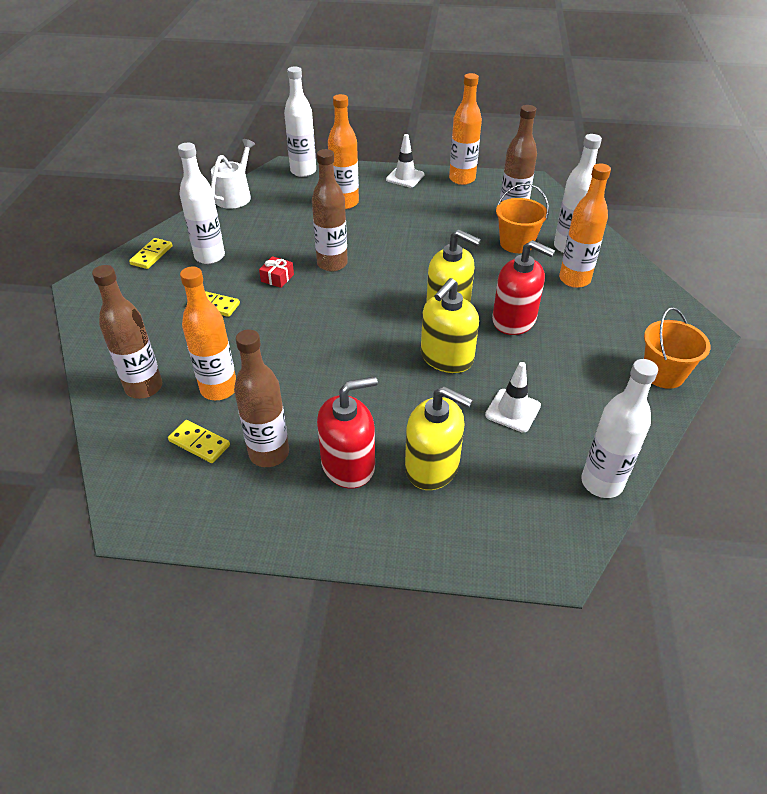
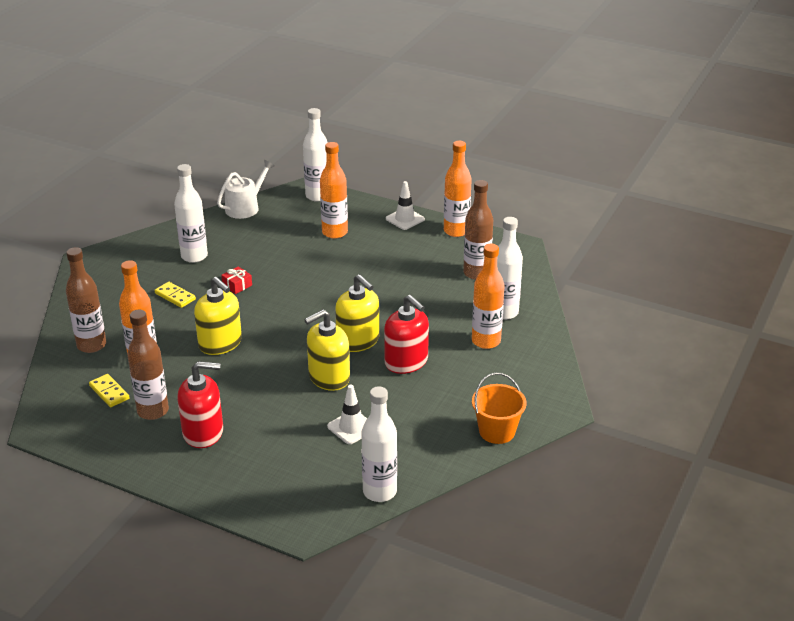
camera: 20 degrees right, 10 degrees down
yellow domino [129,238,172,269] -> none
brown bottle [312,149,348,272] -> none
yellow soap dispenser [405,386,473,490] -> yellow soap dispenser moved to [194,277,242,355]
orange bucket [496,183,549,253] -> none

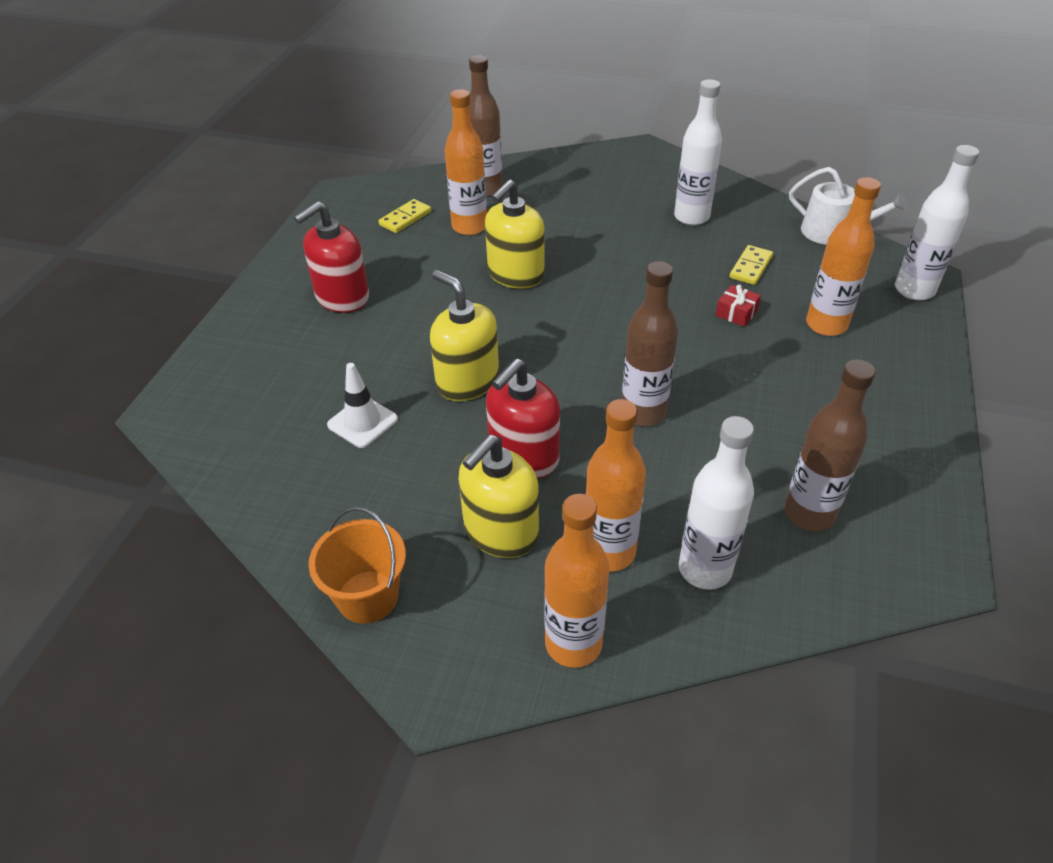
camera: 80 degrees right, 10 degrees up
brown bottle [127,310,169,420] -> brown bottle moved to [622,261,678,426]
yellow domino [154,282,196,308] -> yellow domino moved to [730,245,773,285]
red soap dispenser [178,361,223,448] -> red soap dispenser turned 60 degrees clockwise [294,201,369,313]
red gift [221,267,252,294] -> red gift moved to [715,285,761,327]
yellow soap dispenser [335,274,379,352] -> yellow soap dispenser moved to [459,435,539,558]
white bottle [361,386,397,502] -> none
white traffic cone [386,181,425,230] -> none
orange bottle [444,141,472,237] -> orange bottle moved to [544,494,609,668]

